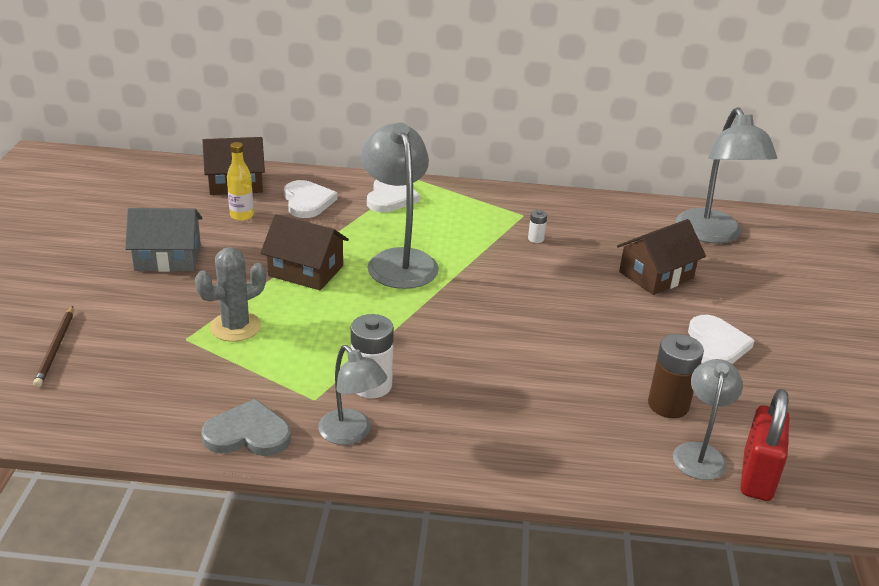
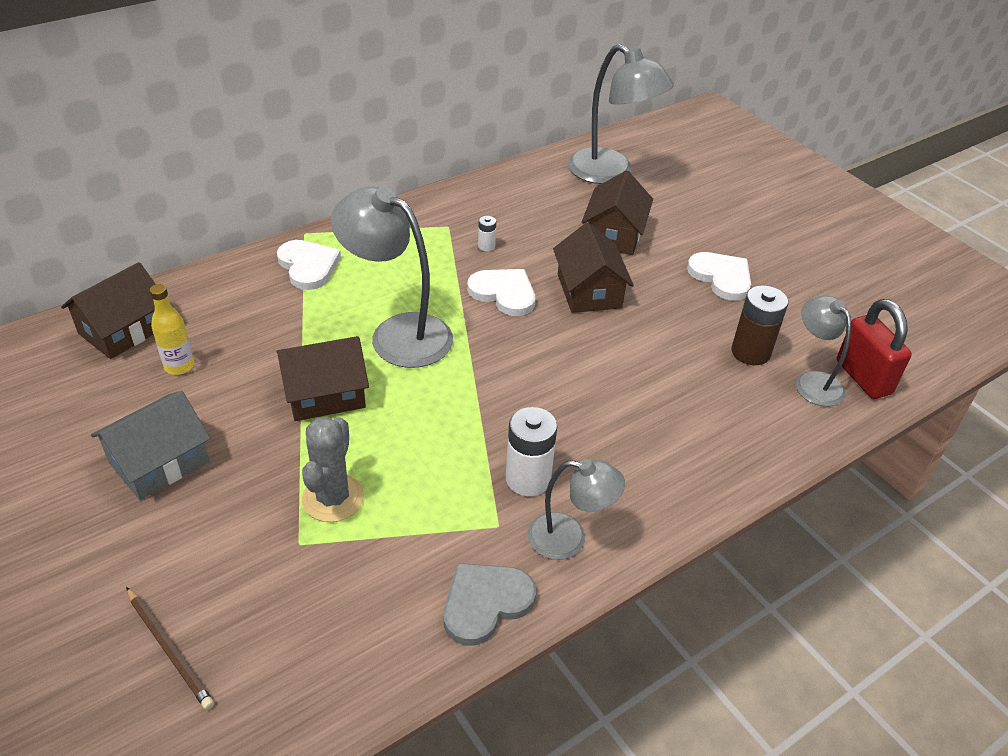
camera: 40 degrees left, 10 degrees up
white heart [284,180,337,218] -> white heart moved to [467,269,535,316]
none -> brown house [553,223,634,313]

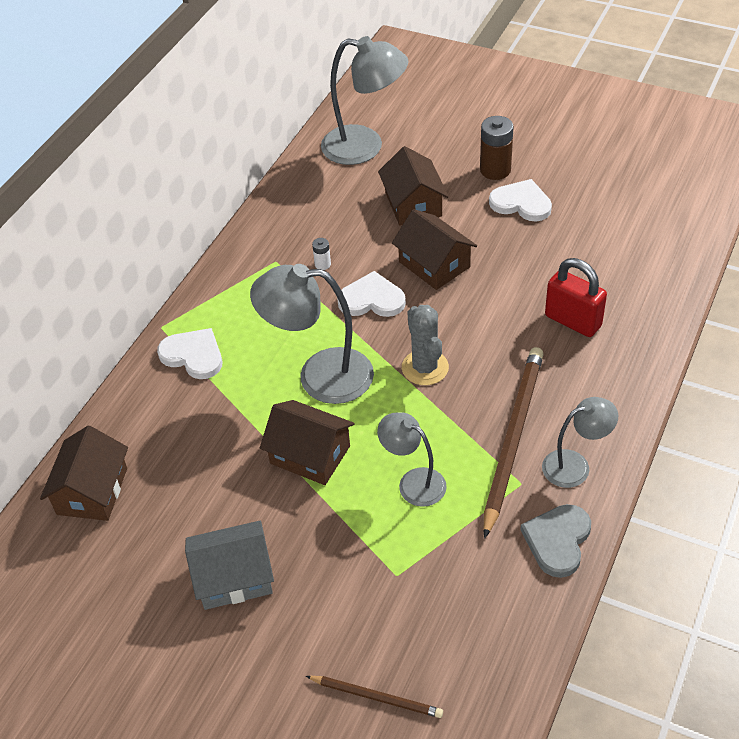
camera: 25 degrees left, 5 degrees up
grey house [91,391,211,500] -> grey house turned 60 degrees clockwise [185,521,274,610]
yellow bottle [149,284,194,375] -> none
brown house [276,336,369,421] -> brown house turned 75 degrees clockwise [260,400,355,485]
grey cactus [302,417,364,522] -> grey cactus moved to [402,305,449,385]
white battery [506,407,557,496] -> brown pencil [483,347,544,539]
brown battery [732,286,788,365] -> brown battery moved to [480,116,514,180]
grey lamp [796,295,851,406] -> grey lamp moved to [377,412,447,507]
red padlock [837,299,912,399] -> red padlock moved to [545,258,607,337]

